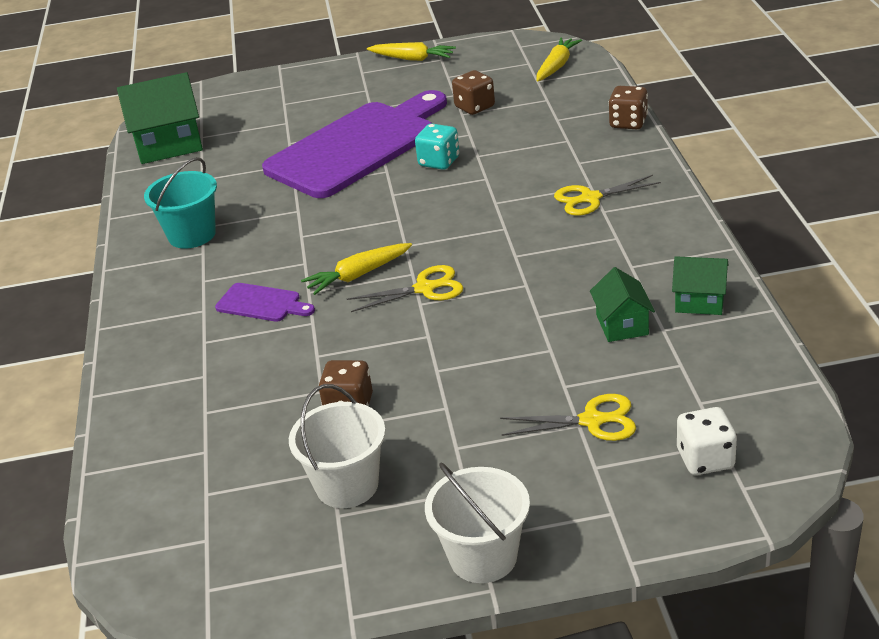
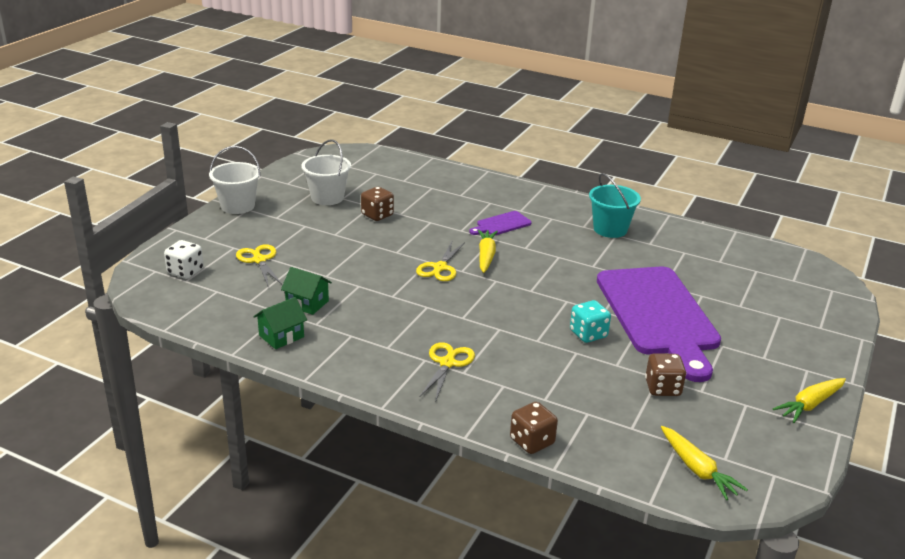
camera: 120 degrees right, 5 degrees down
green house [117,72,203,164] -> none
yellow scissors [500,394,636,441] -> yellow scissors turned 120 degrees clockwise [236,244,282,286]

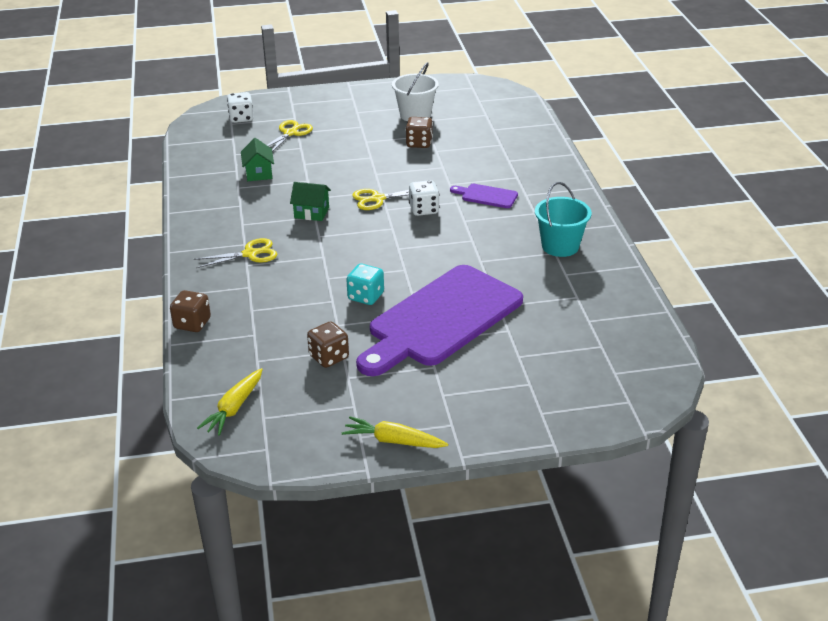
camera: 55 degrees right, 5 degrees up
white bucket [209,146,261,214] -> none
green house [254,297,307,349] -> green house moved to [290,182,331,221]
yellow carrot [478,230,498,273] -> white dice [409,180,439,216]

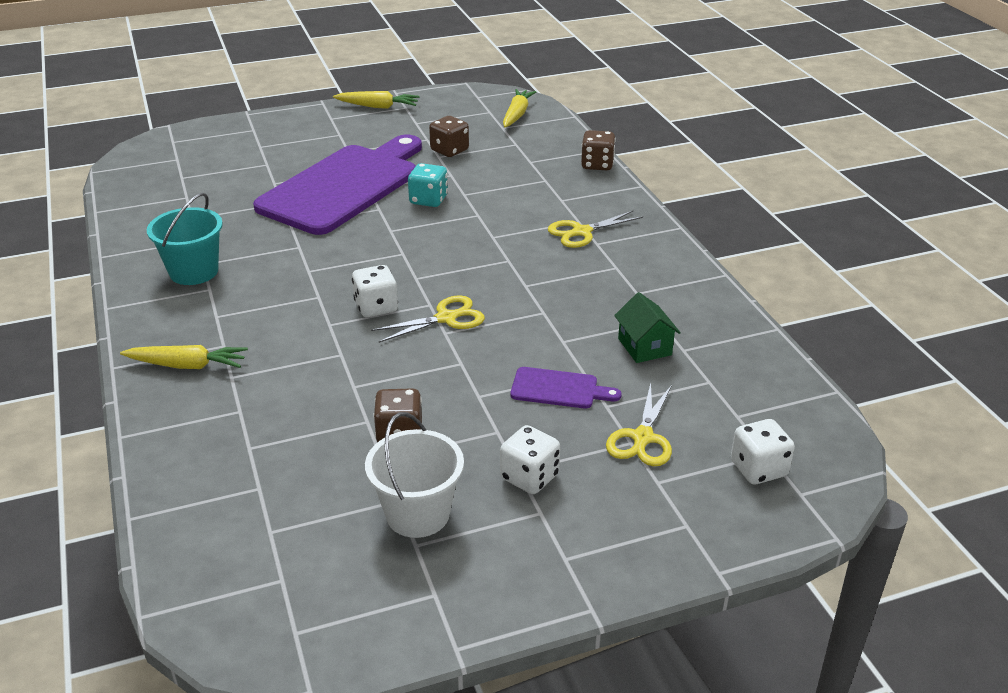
camera: 170 degrees right, 0 degrees up
green house [290,182,331,221] -> none
purple cutting board [450,184,518,208] -> purple cutting board moved to [511,367,622,408]
none -> yellow carrot [120,345,248,369]
none -> white dice [500,425,560,494]

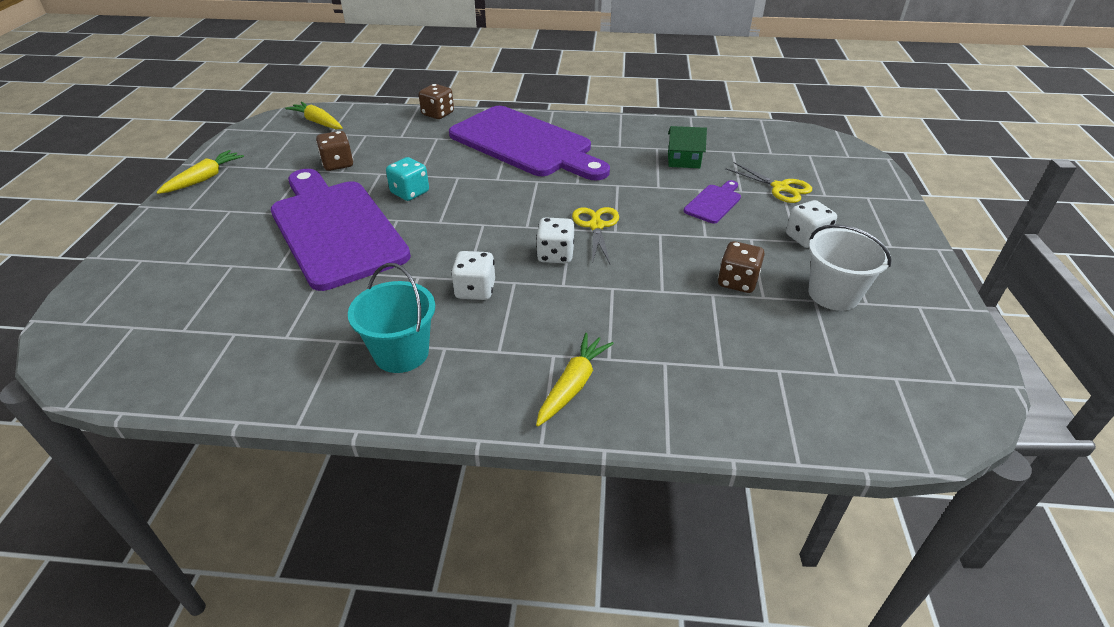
camera: 65 degrees left, 5 degrees up
yellow scissors [548,211,643,248] -> purple cutting board [449,106,610,181]
white dice [731,419,795,484] -> white dice moved to [451,251,495,300]

